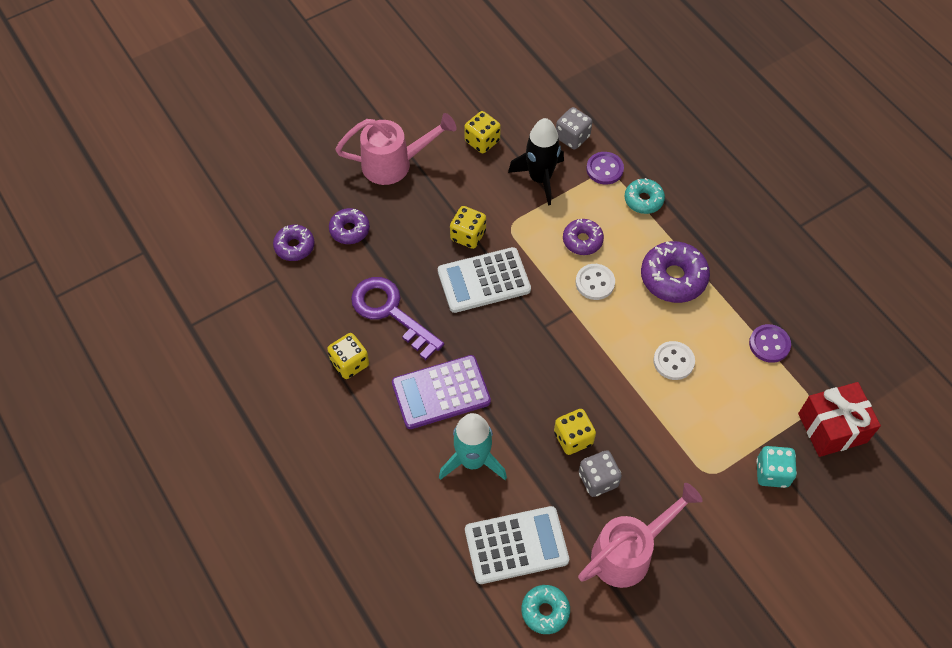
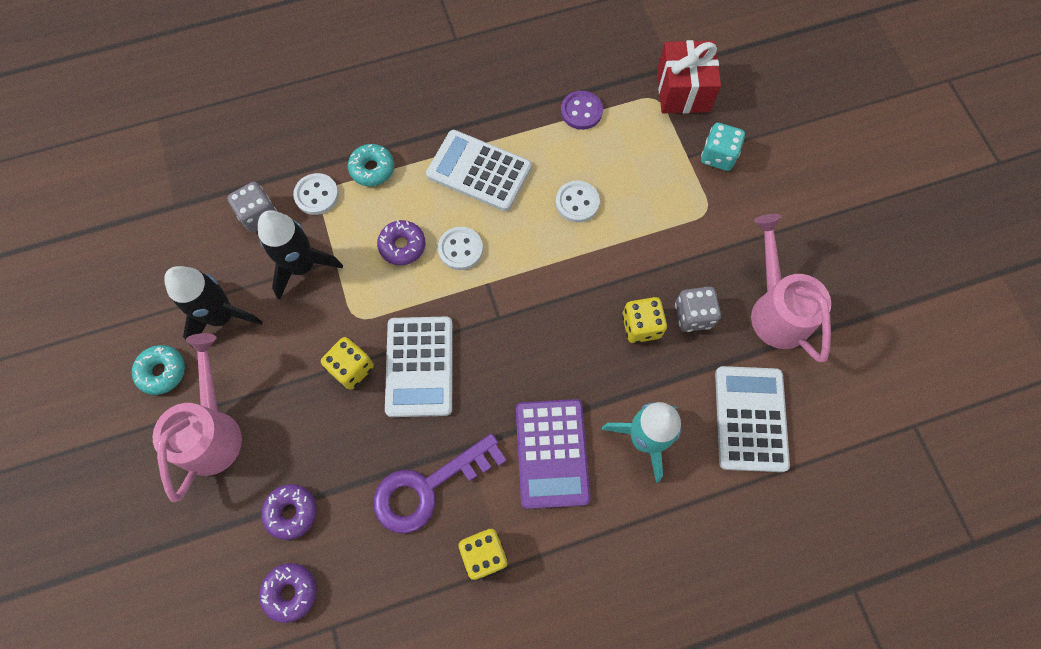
camera: 75 degrees left, 10 degrees up
yellow dice [464,111,501,153] -> black rocket [164,266,263,348]
turquoise donut [521,585,570,634] -> turquoise donut moved to [132,345,185,395]
purple button [586,152,624,185] -> white button [293,173,339,215]
purple donut [641,241,710,303] -> white calculator [426,130,532,211]

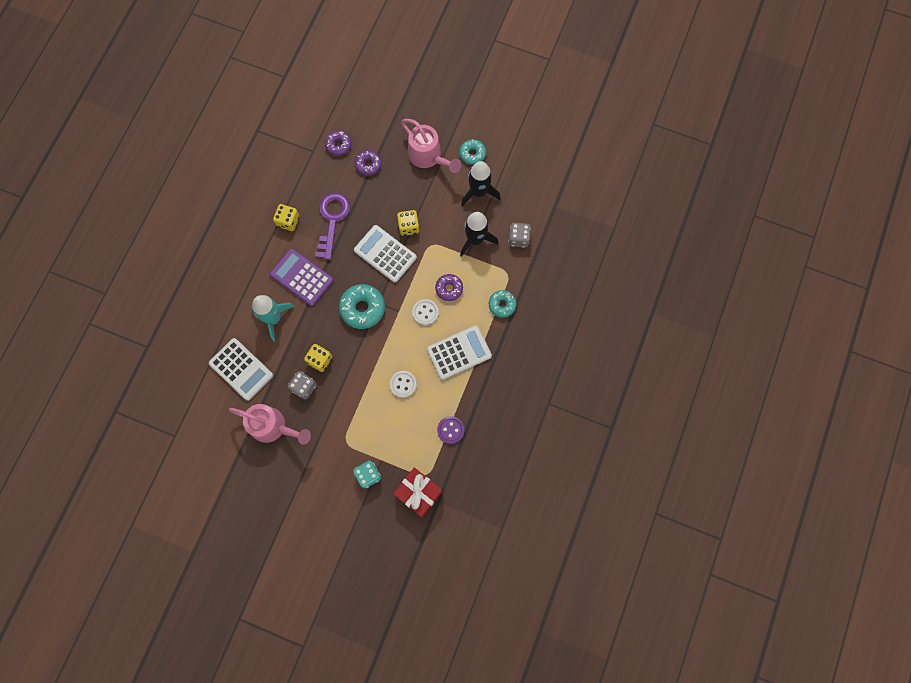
camera: 130 degrees right, 5 degrees up
white button [293,173,339,215] -> none
none -> turquoise donut [339,284,385,329]

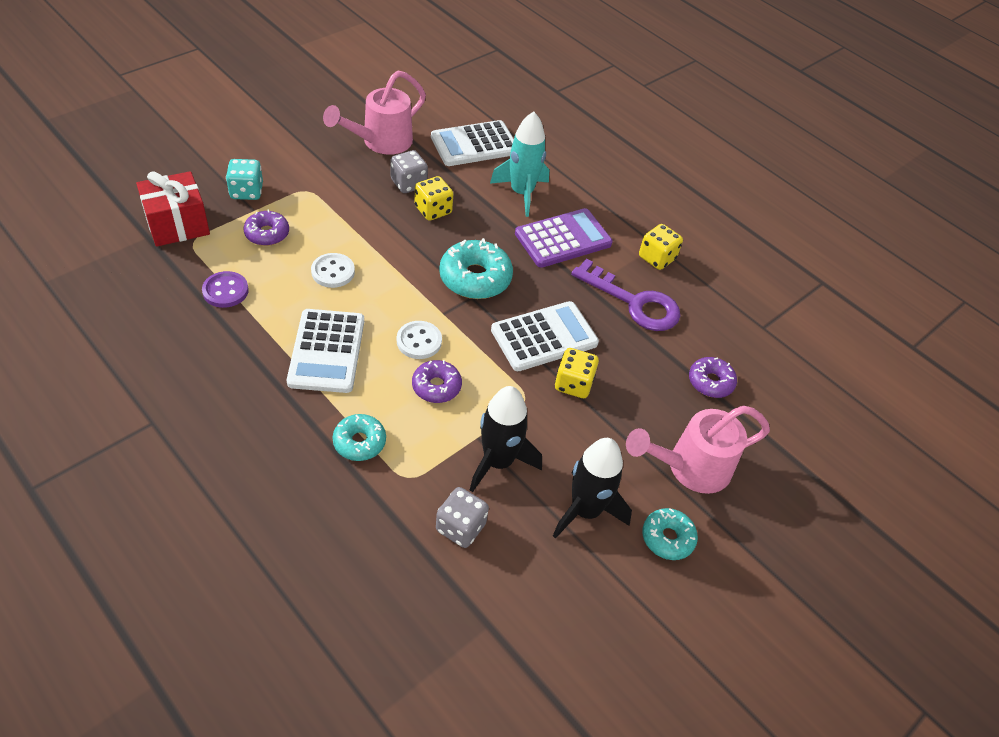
camera: 110 degrees right, 25 degrees down
purple donut [325,131,352,156] -> purple donut moved to [243,209,289,246]

